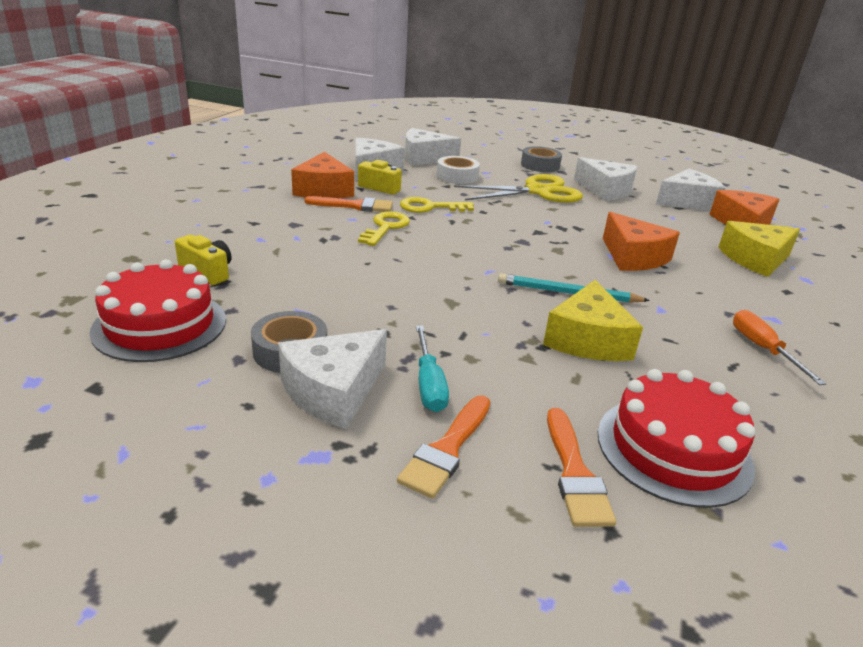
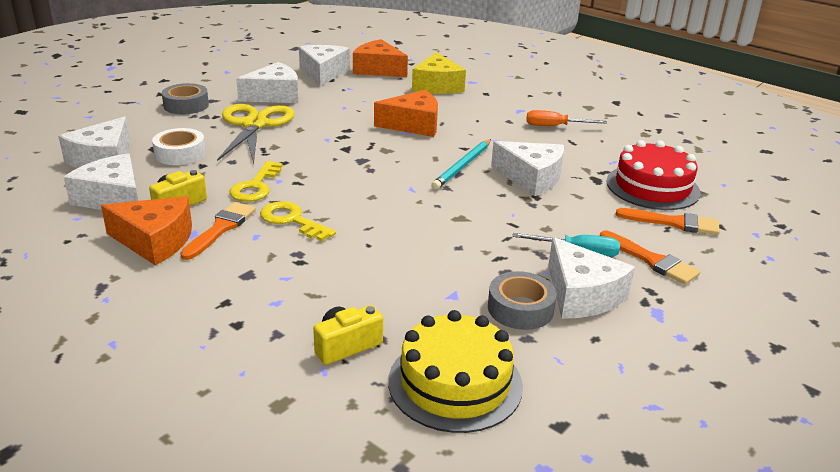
camera: 70 degrees left, 0 degrees up
red cake [90,259,226,362] -> yellow cake [388,310,523,433]
yellow cheese [543,280,643,361] -> white cheese [491,141,564,196]

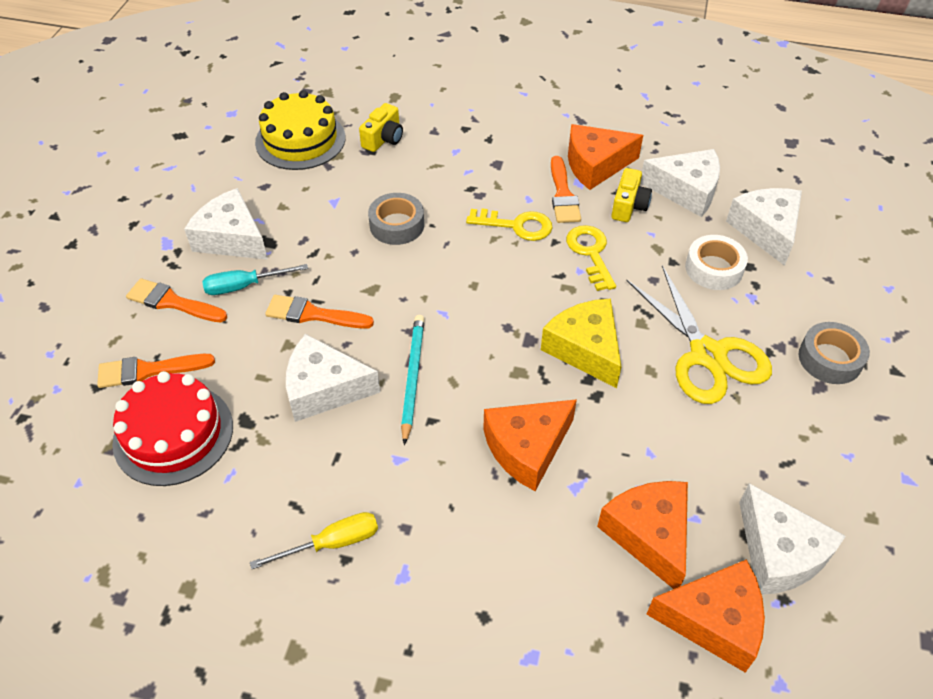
camera: 155 degrees right, 20 degrees up
white cheese [236,62,299,103] -> none
yellow cheese [412,52,466,94] -> yellow cheese moved to [541,299,621,388]
grey tape [488,271,557,330] -> grey tape moved to [368,193,424,245]
orange screwdriver [526,110,607,126] -> yellow screwdriver [250,512,378,569]
none -> orange brush [265,295,374,329]
none -> orange cheese [597,481,688,589]

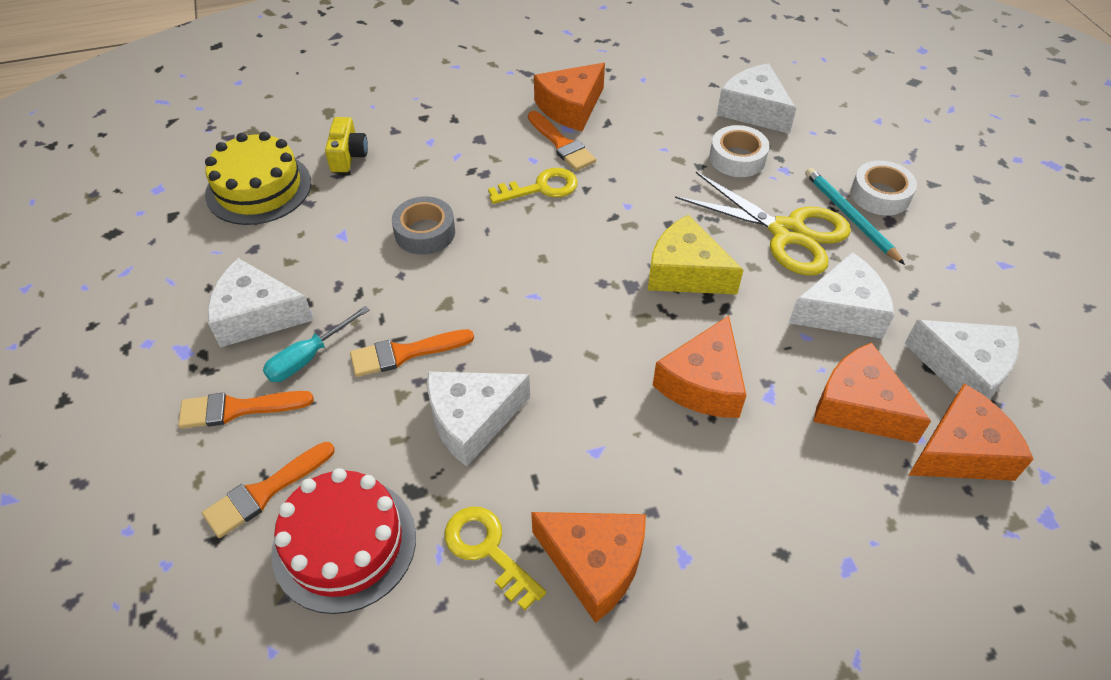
camera: 30 degrees left, 0 degrees up
yellow screwdriver [250,512,378,569] -> orange cheese [531,512,646,623]
turquoise pencil [401,315,425,445] -> turquoise pencil moved to [805,168,905,265]
yellow key [566,225,616,291] -> yellow key moved to [444,507,546,611]
yellow camera [611,168,652,222] -> none
white cheese [640,149,720,217] -> white cheese moved to [789,252,895,339]
grey tape [799,322,870,384] -> white tape [851,160,917,216]

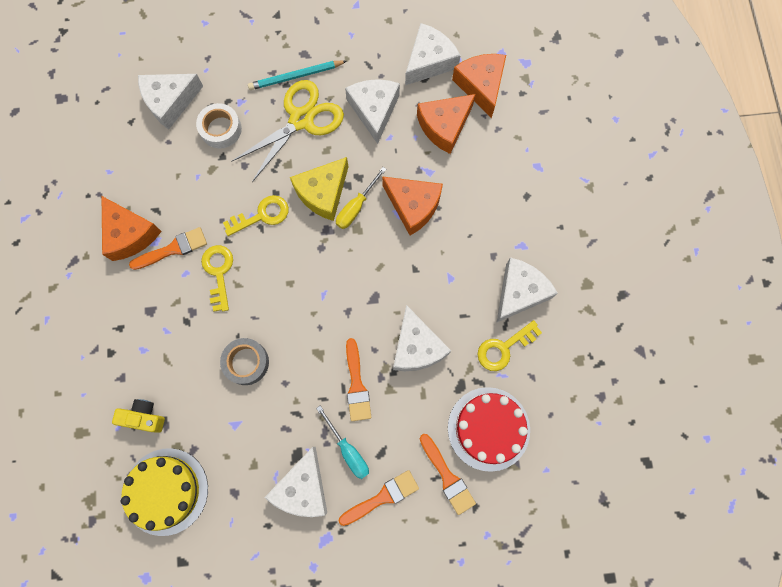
camera: 80 degrees left, 25 degrees up
orange brush [178,391,314,429] -> orange brush turned 120 degrees counterclockwise [339,470,419,526]
orange cheese [531,512,646,623] -> white cheese [497,257,558,322]
white tape [851,160,917,216] -> none
none -> yellow key [223,195,289,236]
none -> yellow screwdriver [336,167,386,229]

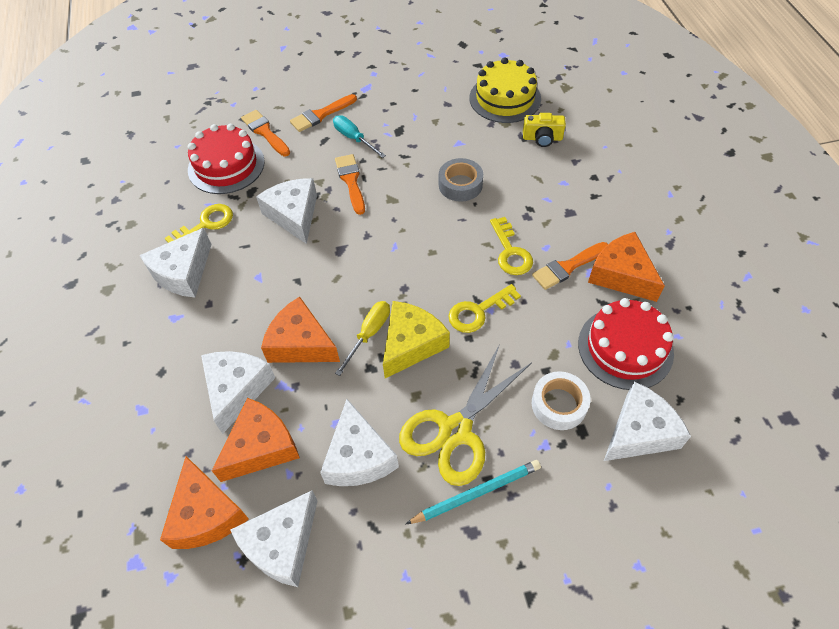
camera: 175 degrees right, 20 degrees down
white cheese [264,447,327,517] -> white cheese moved to [201,351,275,434]
none -> red cake [578,298,674,390]

